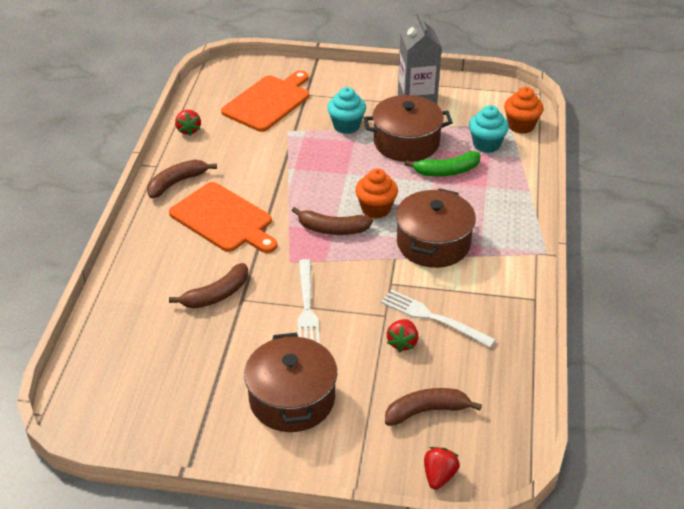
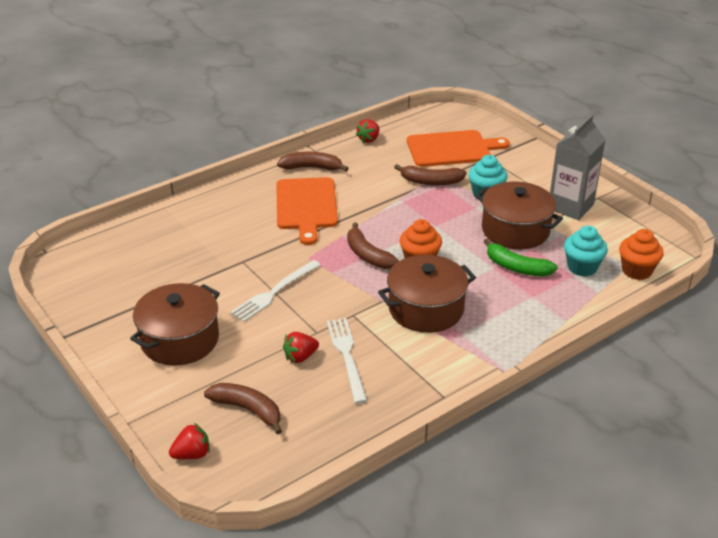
camera: 45 degrees right, 5 degrees down
brown banana [169,263,248,309] -> brown banana moved to [394,164,467,185]

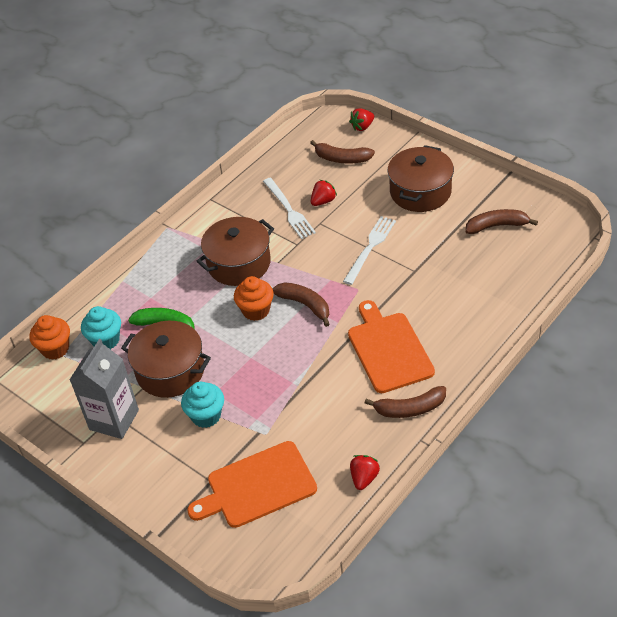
camera: 170 degrees right, 10 degrees up
brown banana [394,164,467,185] -> brown banana moved to [465,209,538,234]

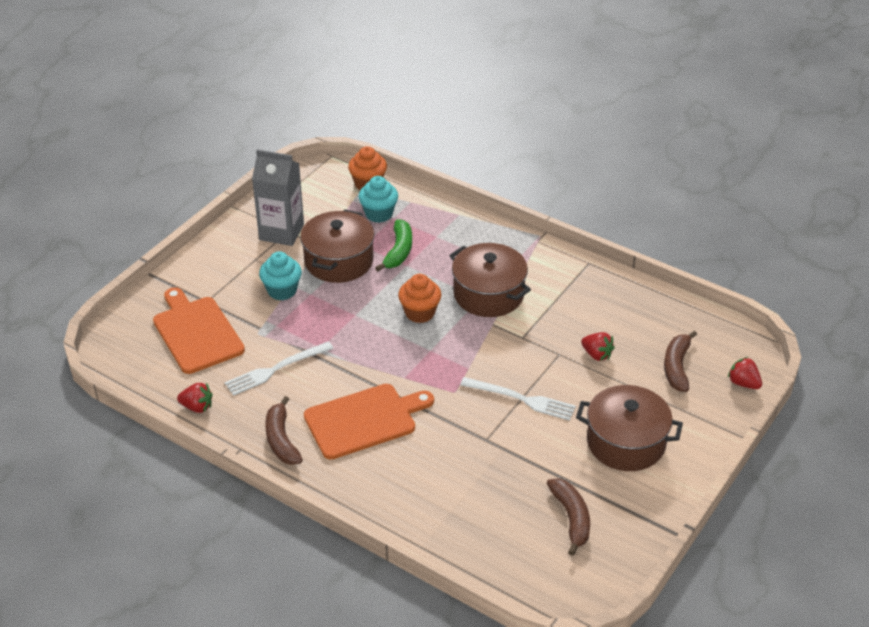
camera: 80 degrees right, 5 degrees down
white fork [263,178,316,239] -> white fork moved to [225,341,334,396]
brown banana [272,282,330,327] -> none

